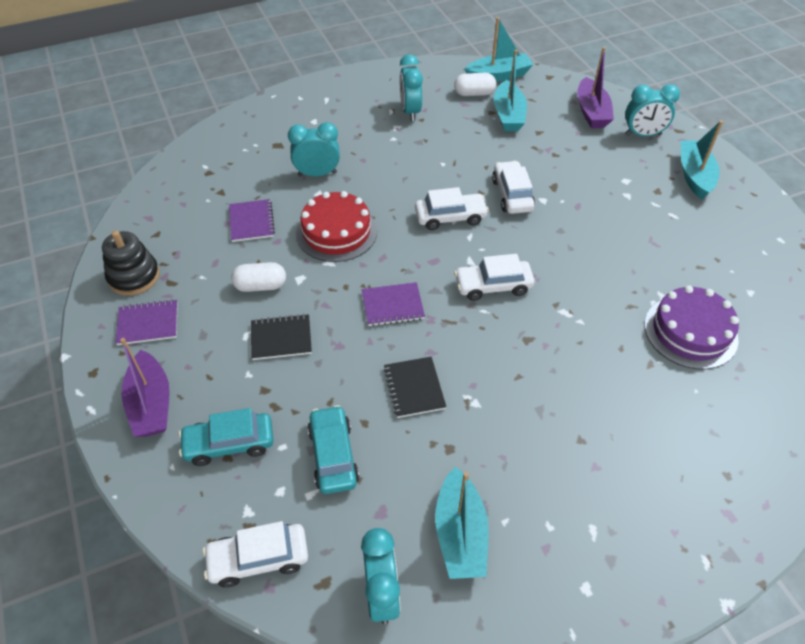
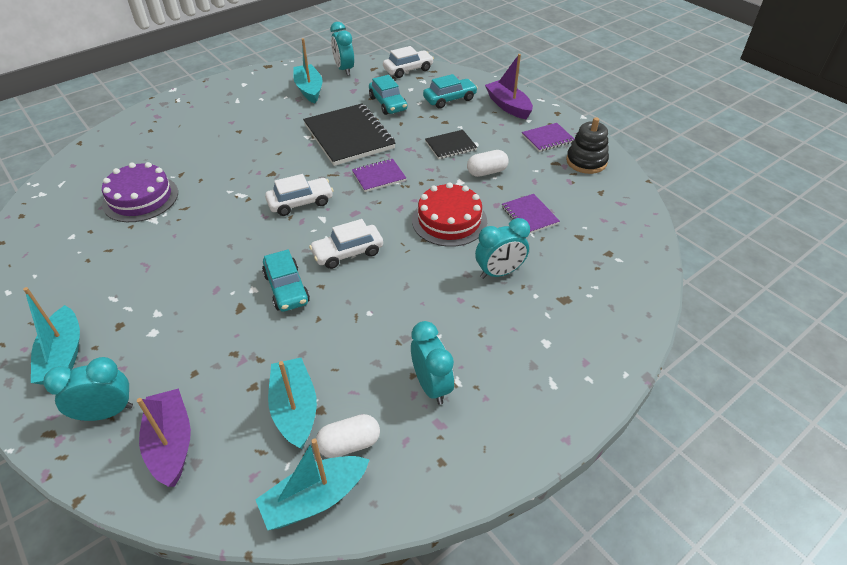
camera: 165 degrees right, 5 degrees down
black notebook [383,357,446,418] -> black notebook [303,103,396,166], size x1.97
white car [492,161,535,214] -> turquoise car [262,249,310,312]

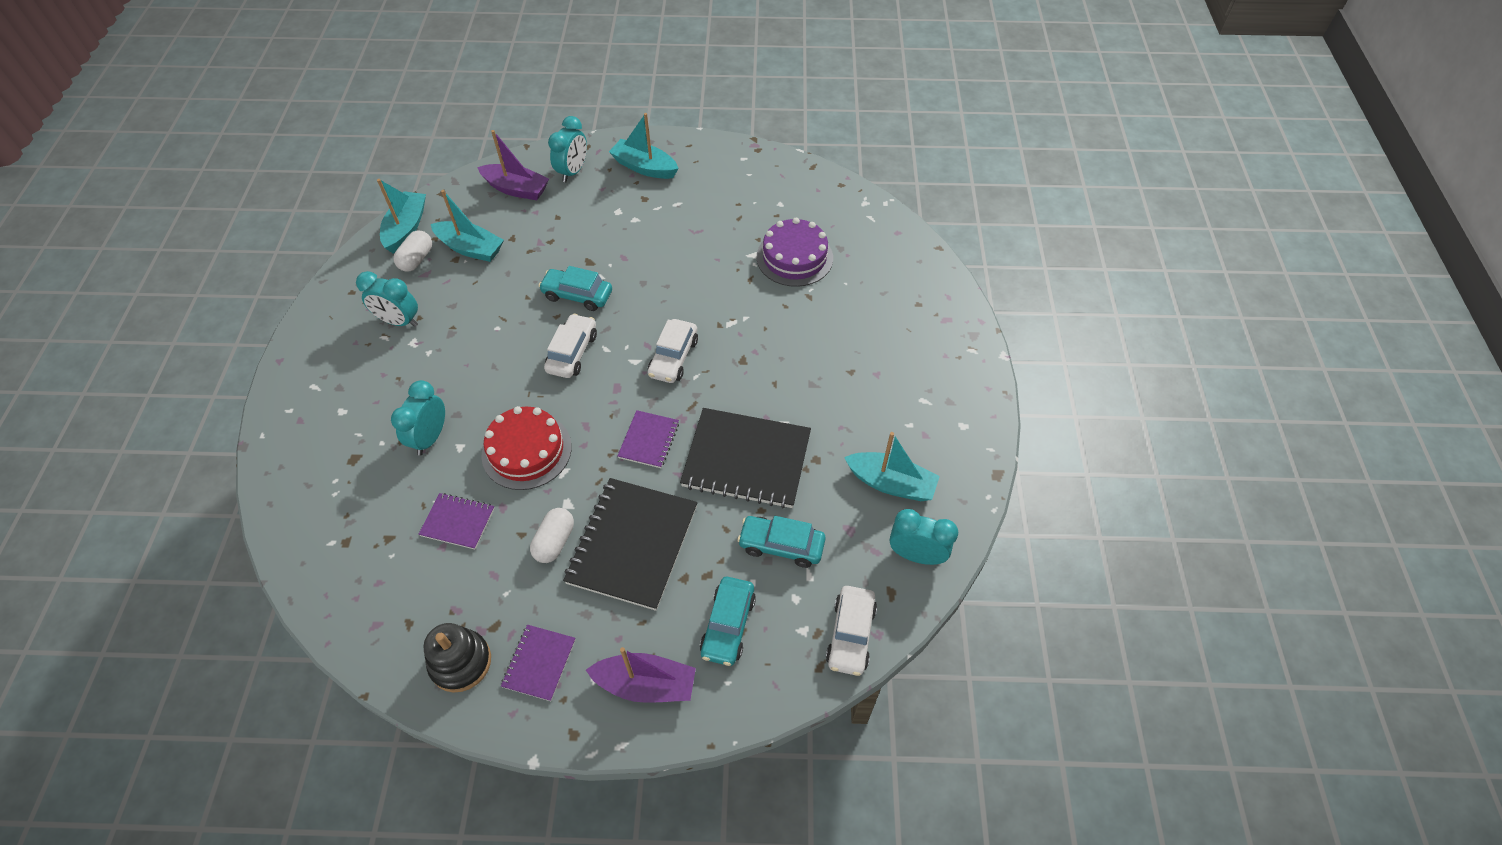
camera: 130 degrees right, 10 degrees up
black notebook [425,130,477,159] -> black notebook [563,478,697,611], size x1.97

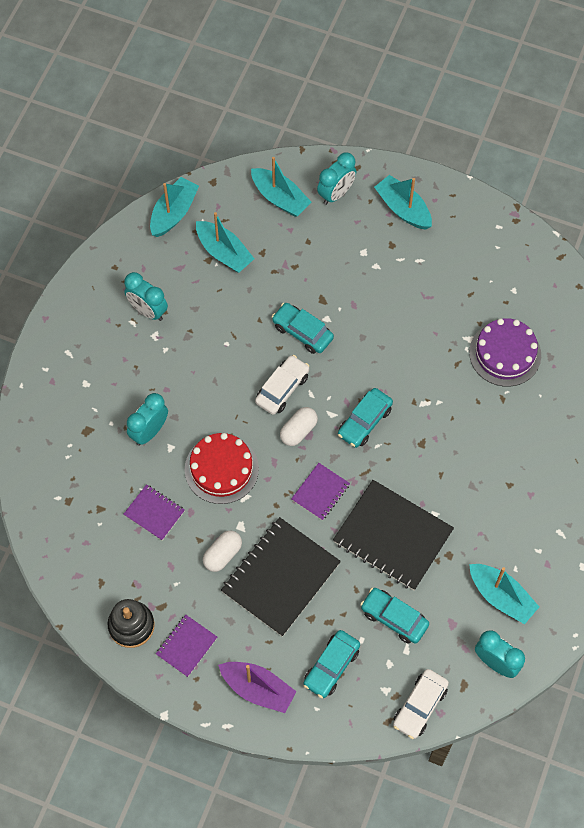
camera: 20 degrees right, 10 degrees up
white capsule [393,230,432,272] -> white capsule moved to [280,407,318,446]
purple boat [477,130,549,200] -> turquoise boat [251,157,311,217]
white car [648,319,698,383] -> turquoise car [338,388,393,448]

